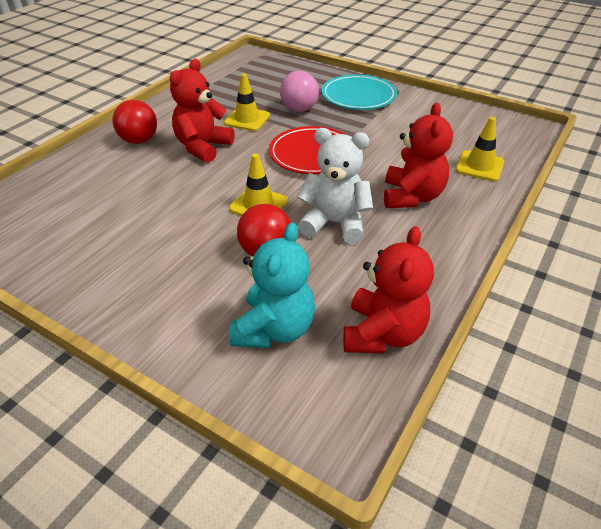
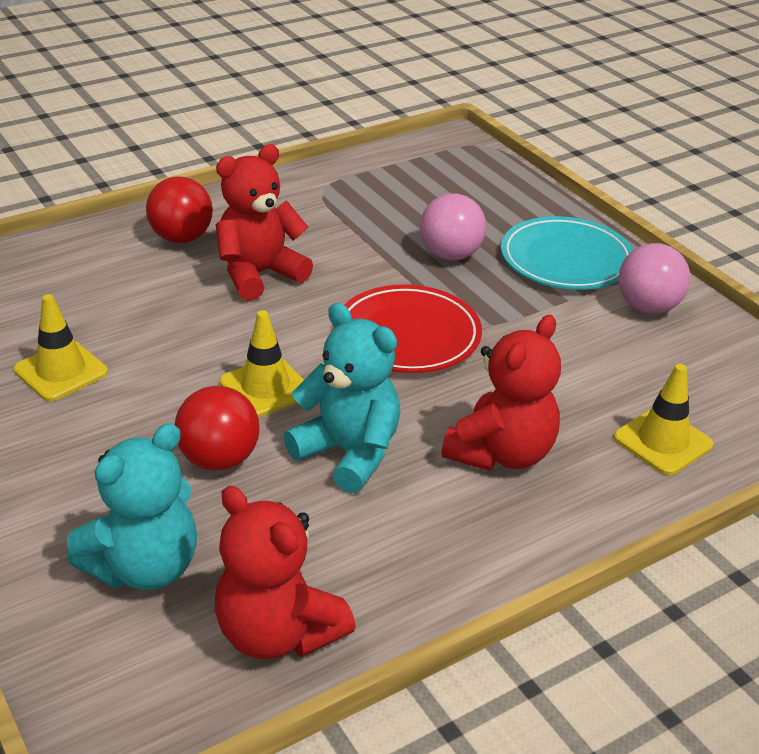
camera: 25 degrees right, 5 degrees down
yellow traffic cone [224,73,270,131] -> yellow traffic cone moved to [14,294,108,401]
white teddy bear [297,128,373,244] -> turquoise teddy bear [283,303,400,493]
red teddy bear [343,226,434,353] -> red teddy bear turned 90 degrees clockwise [215,486,356,659]
none -> pink ball [618,243,690,314]

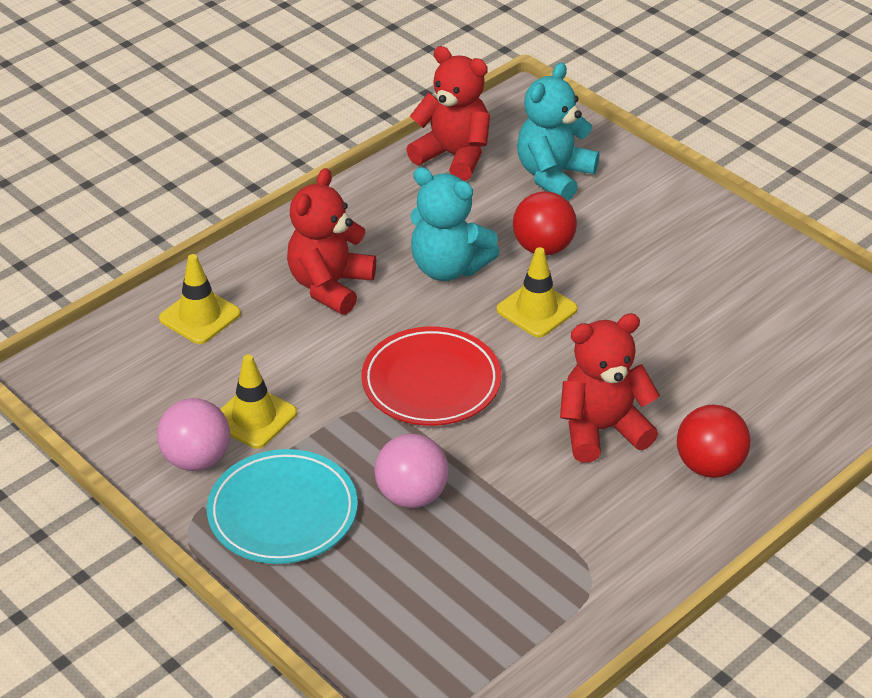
camera: 170 degrees right, 5 degrees up
yellow traffic cone [14,294,108,401] -> yellow traffic cone moved to [220,354,297,449]
red teddy bear [216,144,313,301] -> red teddy bear turned 150 degrees counterclockwise [560,313,660,463]

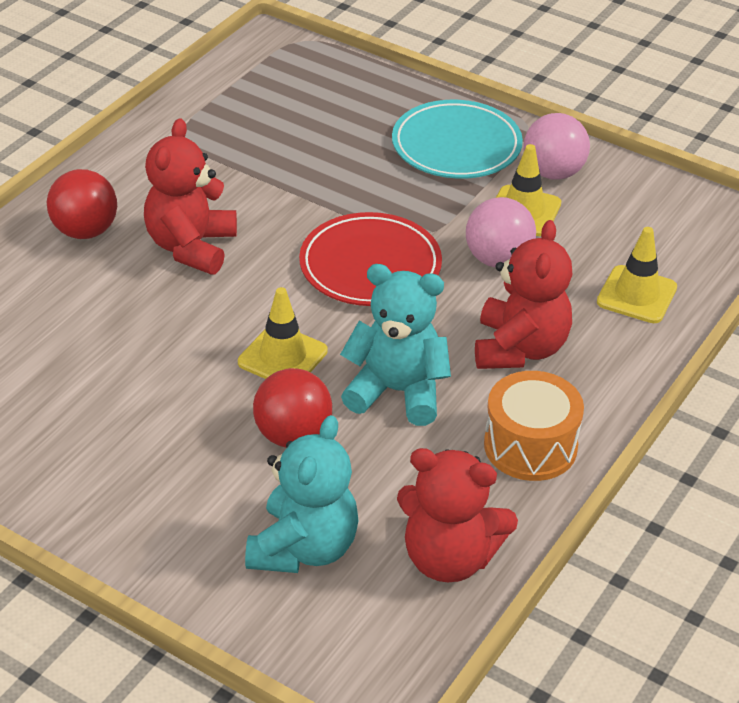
camera: 165 degrees right, 0 degrees up
pink ball [374,434,449,508] -> pink ball moved to [466,197,536,268]
red teddy bear [560,313,660,463] -> red teddy bear turned 135 degrees clockwise [144,118,237,274]
none -> orange drum [484,371,584,481]

